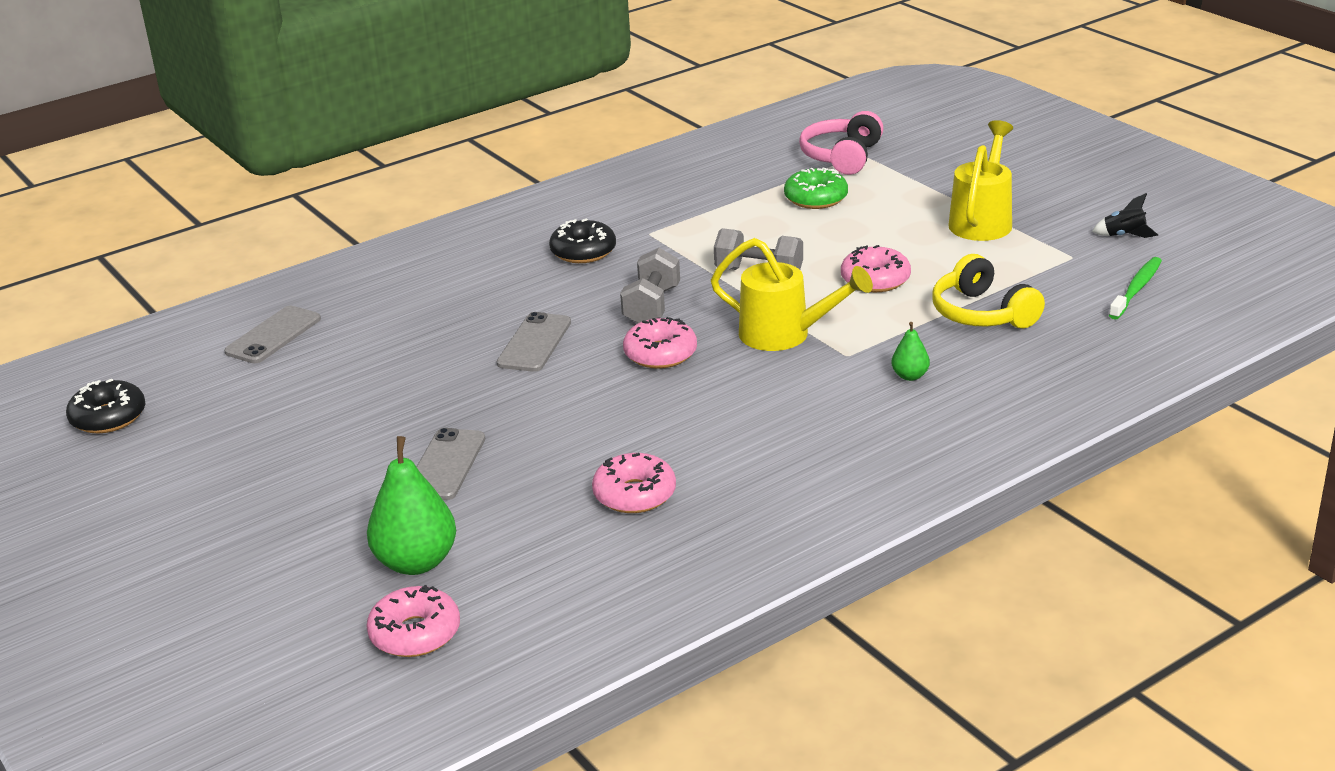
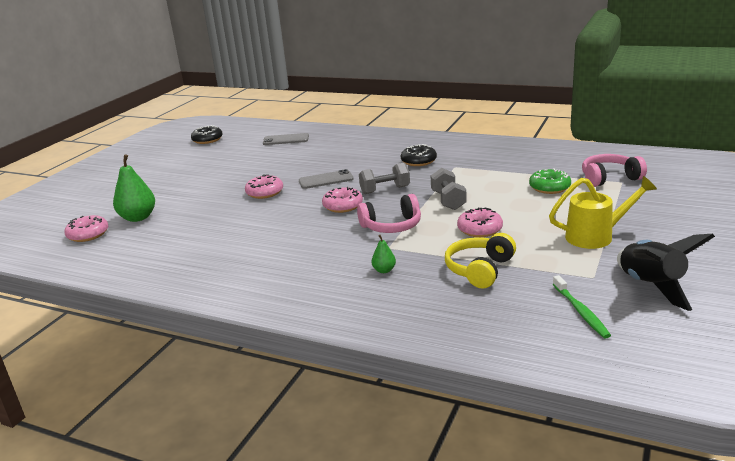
camera: 60 degrees right, 5 degrees down
grey phone [417,428,485,500] -> none
pink donut [592,453,676,513] -> pink donut moved to [245,174,283,199]
yellow watering can [711,238,873,351] -> pink headphones [357,194,421,233]
black rocket [1092,193,1158,238] -> black rocket [617,234,715,311], size x2.16
green toothbrush [1109,257,1162,319] -> green toothbrush turned 75 degrees clockwise [553,275,611,338]

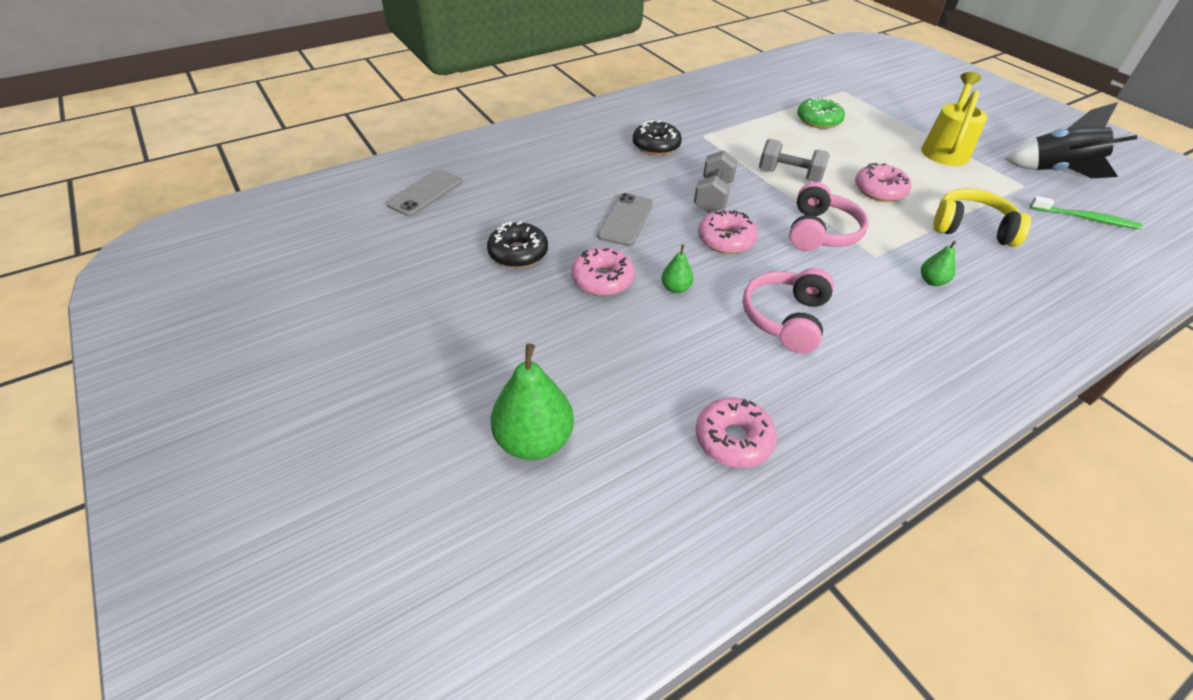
camera: 60 degrees left, 20 degrees up
pink donut [64,215,108,242] -> pink donut moved to [696,397,777,468]
black donut [191,125,223,144] -> black donut moved to [487,222,548,268]
yellow headphones [445,233,516,289] -> yellow headphones turned 135 degrees clockwise [933,188,1031,247]
pink headphones [582,154,647,187] -> pink headphones moved to [743,268,834,353]
none -> green pear [661,245,694,293]

